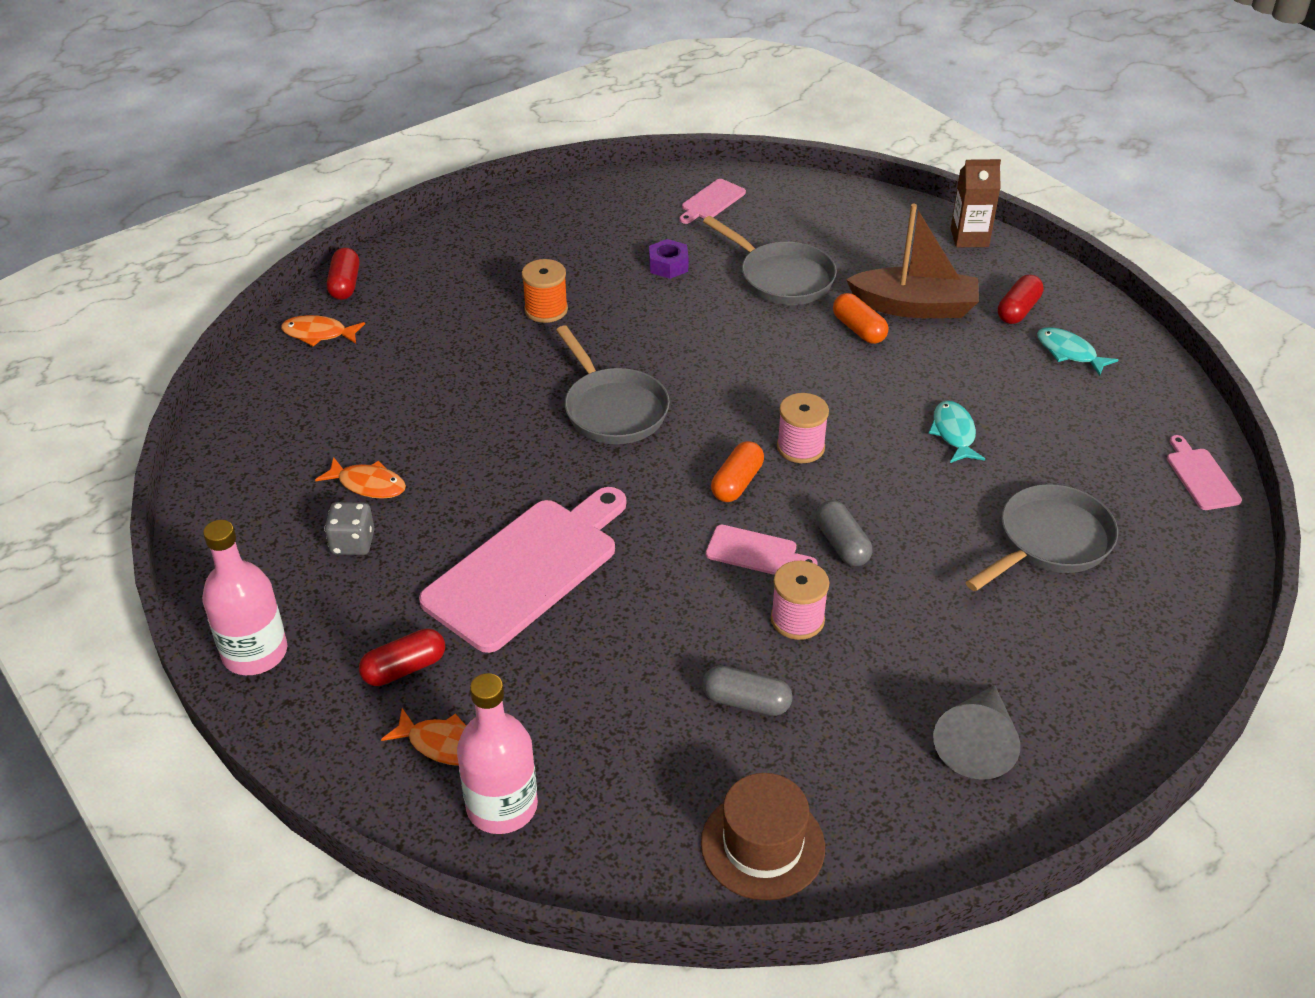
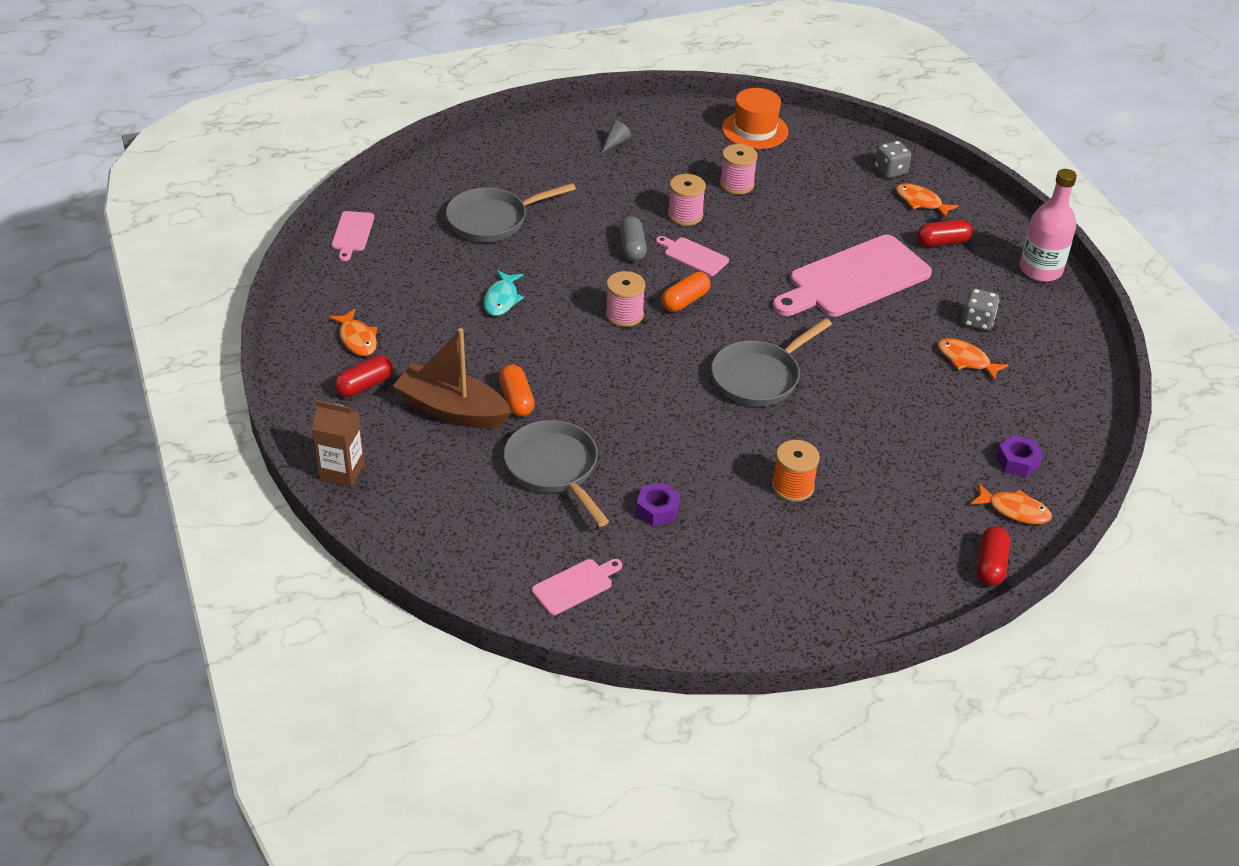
camera: 165 degrees left, 0 degrees up
pink bottle [457,673,538,834] -> grey dice [875,141,911,178]
grey pan [556,325,670,444] -> grey pan turned 120 degrees counterclockwise [711,318,832,406]
brown hat [701,773,825,900] -> orange hat [722,88,789,149]
grey capsule [702,666,793,716] -> pink spool [720,144,758,195]
grey cone [933,685,1020,780] -> grey cone [602,120,632,152], size x0.50
turquoise fish [1037,327,1118,376] -> orange fish [329,309,377,356]
none -> purple nut [996,435,1043,478]

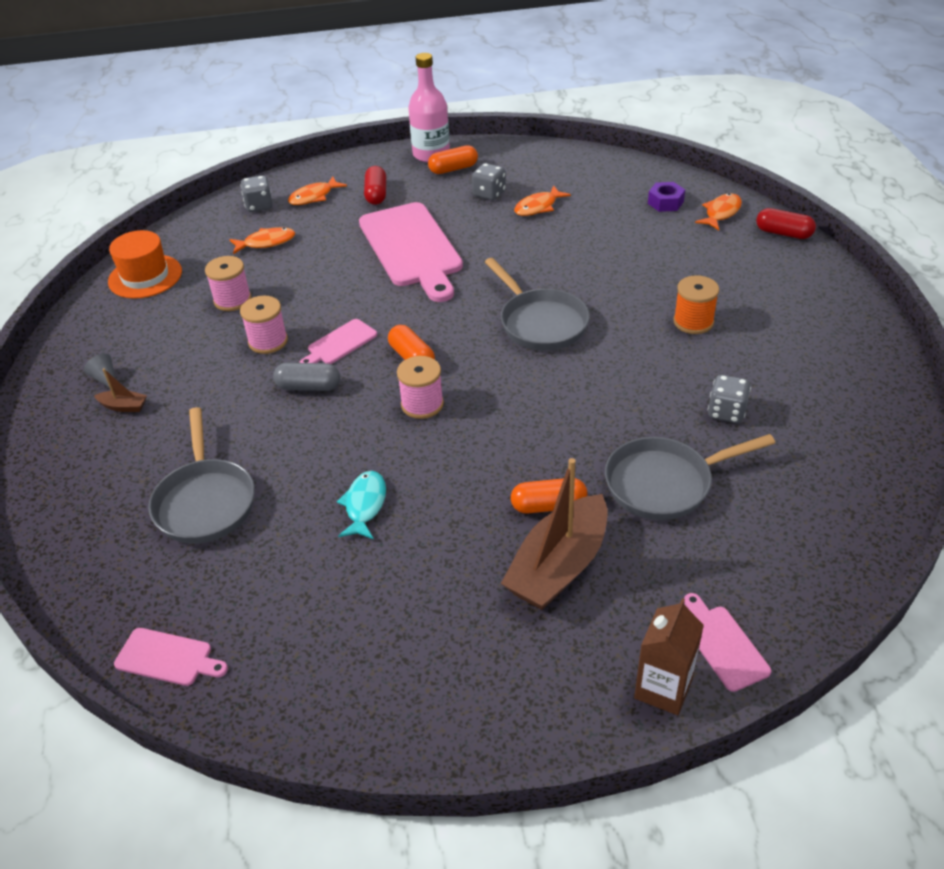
camera: 75 degrees left, 0 degrees up
orange fish [329,309,377,356] -> orange fish moved to [229,227,295,254]
red capsule [334,355,393,397] -> none
turquoise fish [483,270,524,316] -> turquoise fish turned 105 degrees counterclockwise [337,471,386,539]
pink cutting board [532,559,622,615] -> pink cutting board moved to [684,593,771,692]
purple nut [636,482,680,527] -> grey dice [708,375,751,423]
none -> brown boat [94,368,147,412]
none -> orange capsule [428,145,478,174]

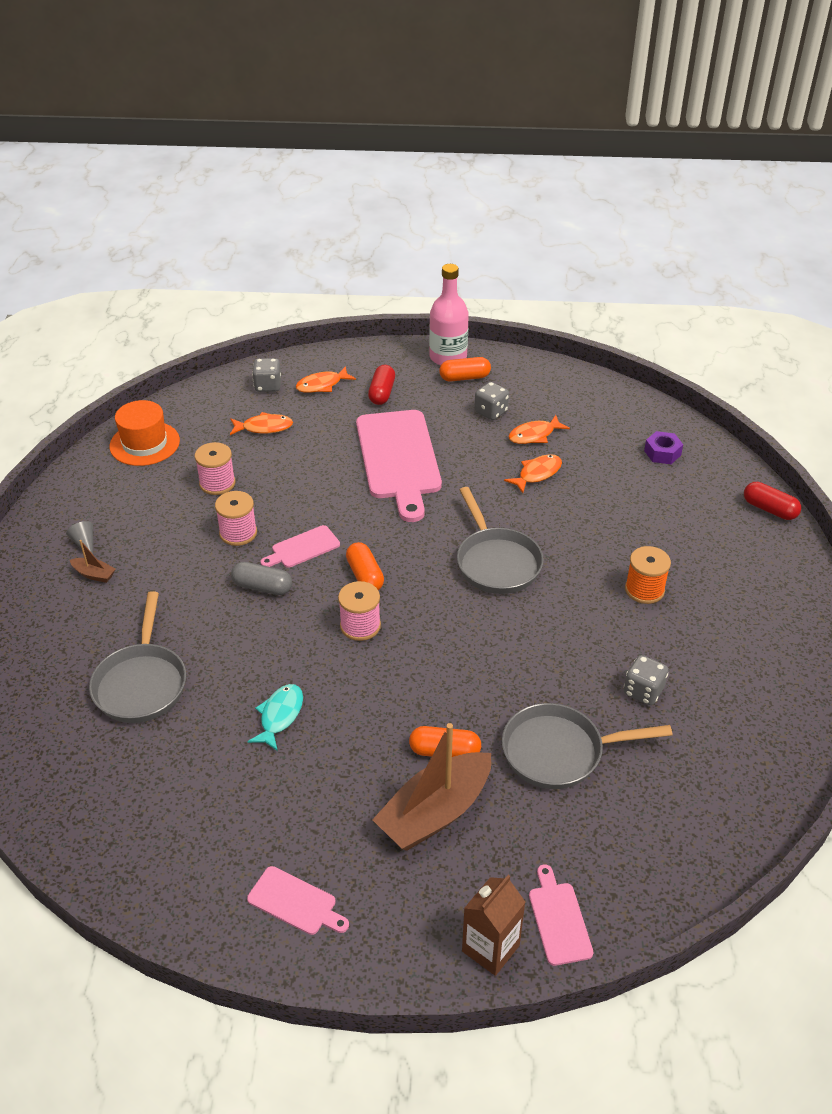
camera: 10 degrees right, 0 degrees up
pink cutting board [114,628,228,686] -> pink cutting board moved to [247,866,349,935]
orange fish [695,193,742,230] -> orange fish moved to [504,454,562,493]

